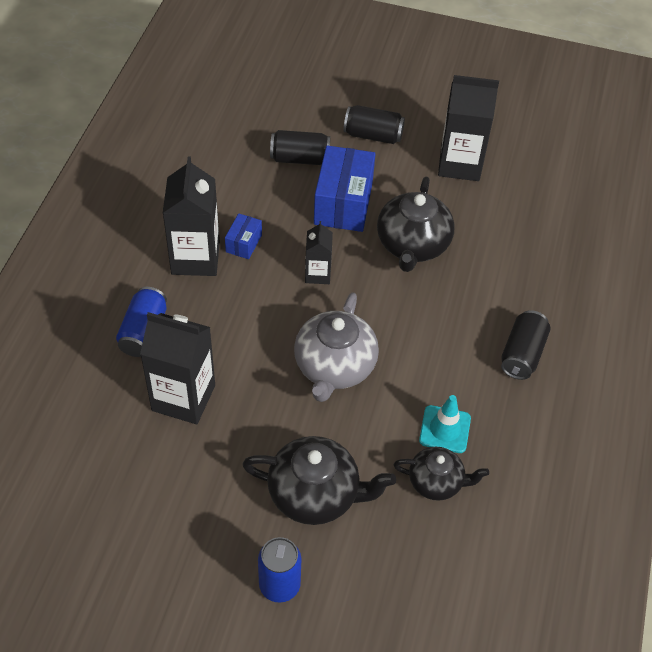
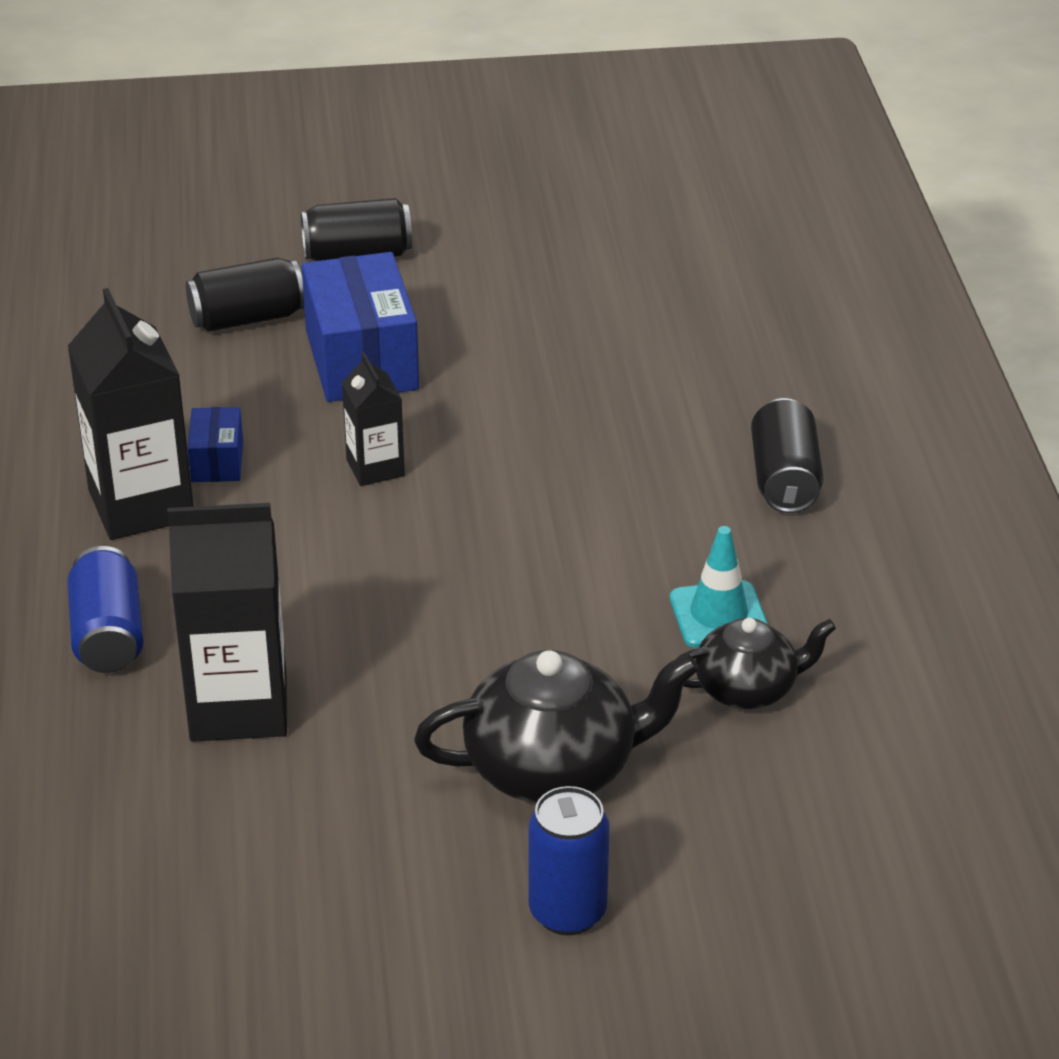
camera: 20 degrees left, 15 degrees down
grey teapot [294,292,379,402] -> none
black teapot [377,177,455,272] -> none
black carton [438,75,499,181] -> none

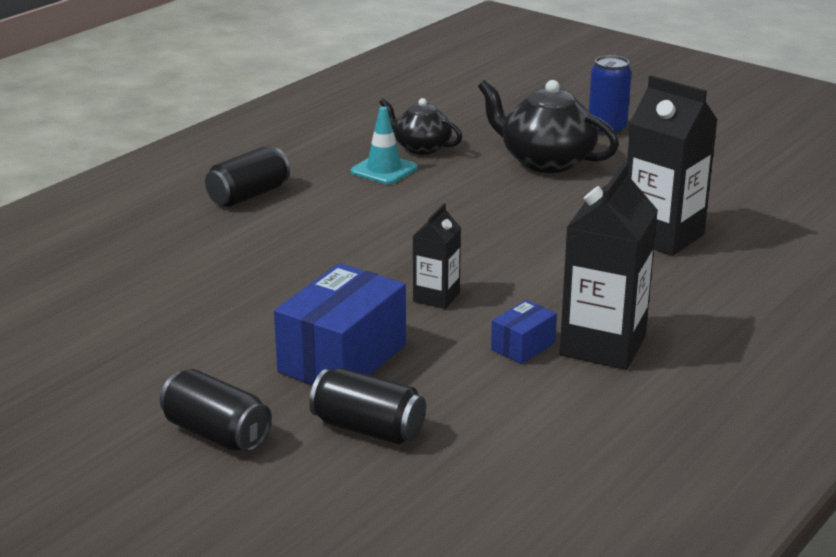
camera: 135 degrees left, 10 degrees down
blue can [67,546,144,673] -> none

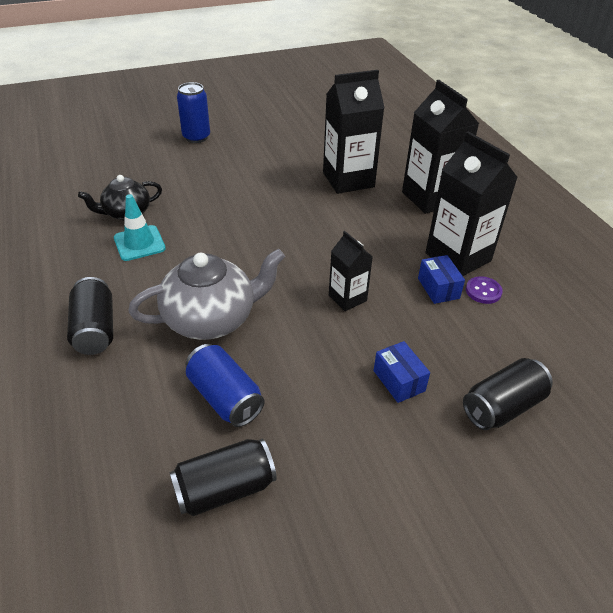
camera: 60 degrees left, 15 degrees up
black can [160,369,272,452] -> black can moved to [169,439,277,516]
blue box [274,263,406,385] -> blue box [374,341,430,403], size x0.50
black teapot [478,79,619,173] -> none
none -> grey teapot [129,248,285,340]
none -> blue can [186,344,265,427]
none -> black carton [402,80,479,214]
none -> purple button [466,276,503,304]

